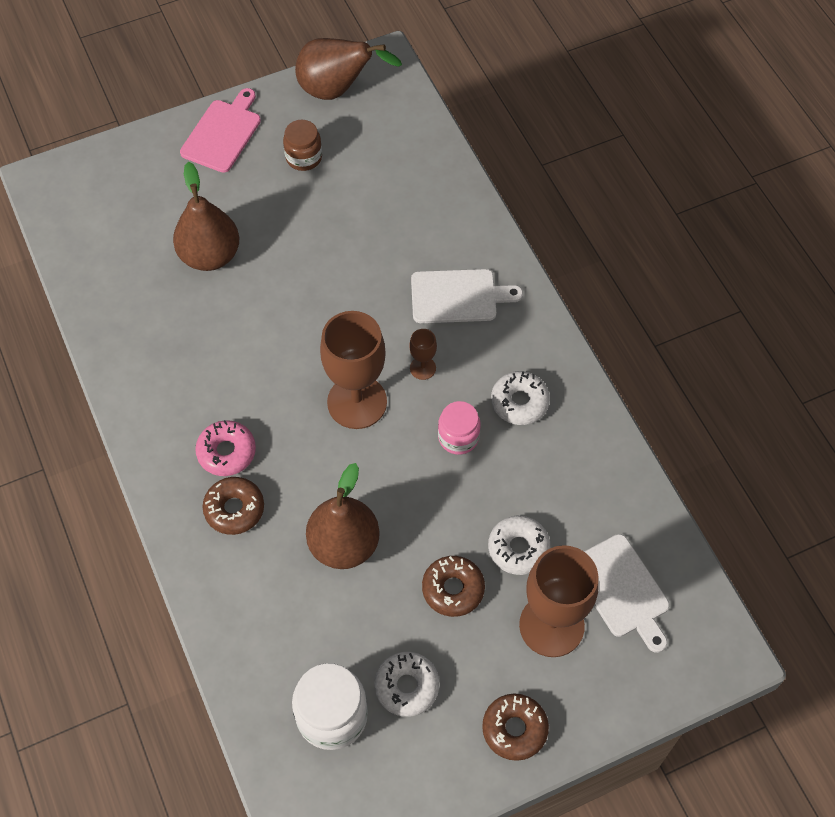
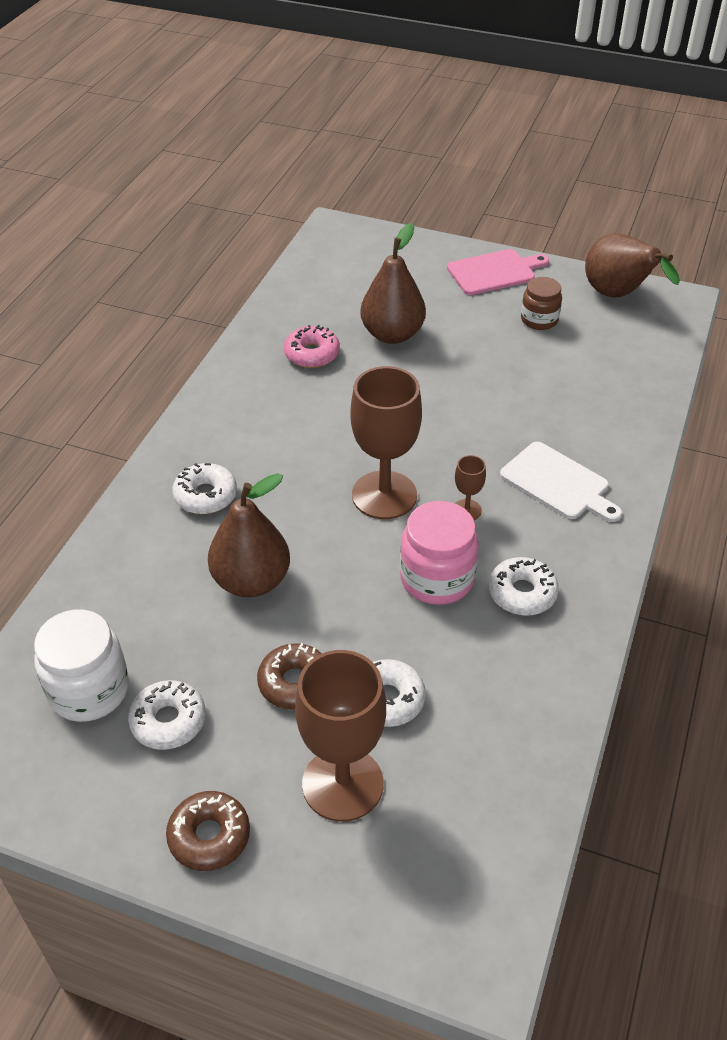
camera: 45 degrees right, 15 degrees down
pink donut [195,420,256,476] -> pink donut moved to [284,325,340,368]
brown donut [203,477,264,535] -> white donut [172,463,237,514]
pink jar [438,401,481,455] -> pink jar [400,501,479,605], size x1.56
white cutting board [584,534,670,653] -> none

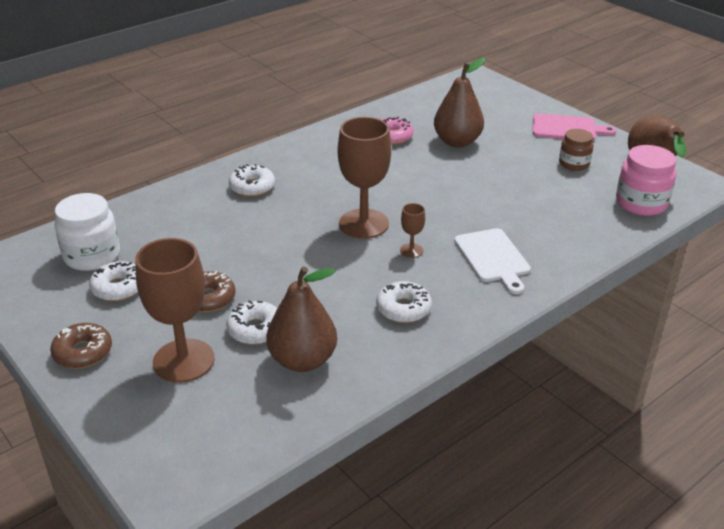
camera: 30 degrees right, 10 degrees down
brown pear [208,473,290,597] -> brown pear moved to [266,267,337,372]
pink jar [400,501,479,605] -> pink jar moved to [616,145,677,216]

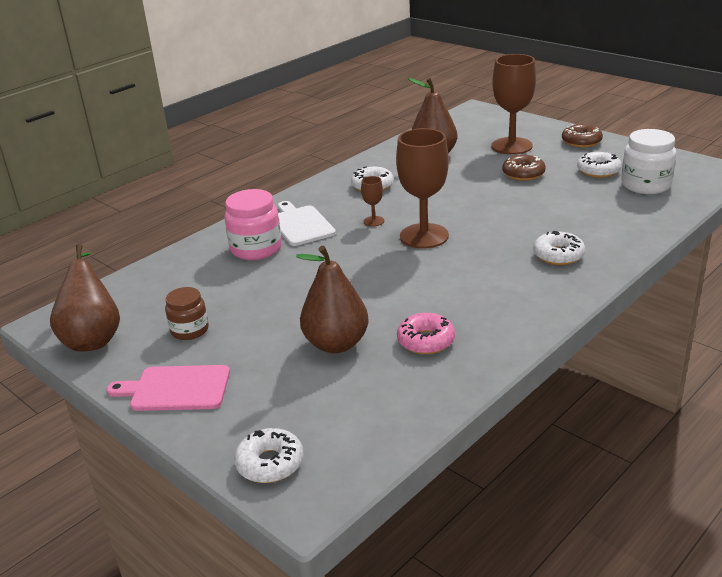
camera: 175 degrees right, 5 degrees down
white donut [226,300,277,345] -> white donut moved to [234,428,304,483]
pink jar [616,145,677,216] -> pink jar moved to [225,189,282,260]

